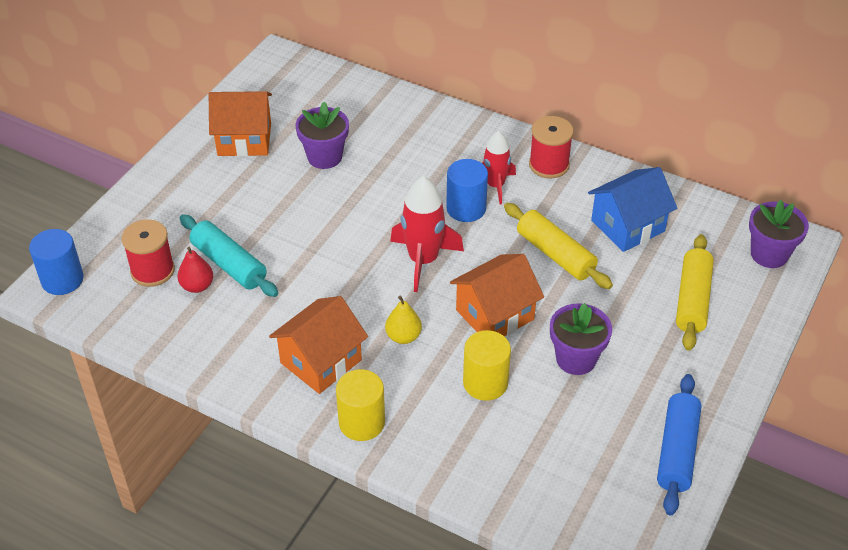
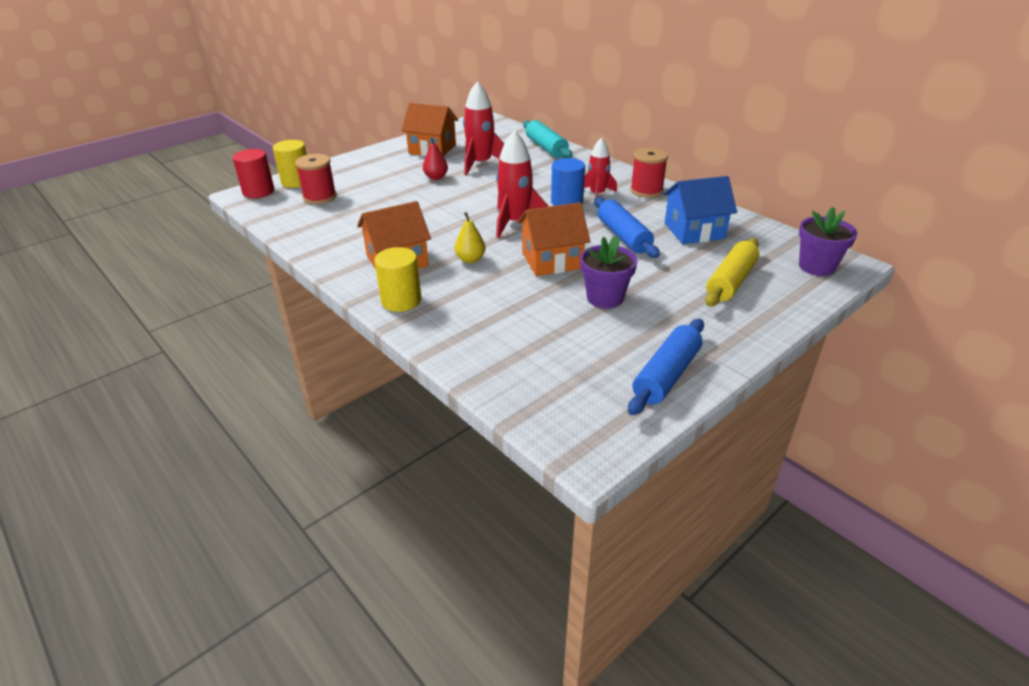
camera: 20 degrees right, 10 degrees down
blue cylinder [29,229,84,295] -> red cylinder [233,149,274,198]
red pear [177,247,213,293] -> red pear moved to [423,137,448,180]
turquoise rolling pin [180,214,278,297] -> turquoise rolling pin moved to [523,120,573,158]
purple flower pot [296,101,349,169] -> red rocket [463,81,504,175]
yellow cylinder [463,330,511,401] -> yellow cylinder moved to [273,140,307,188]
yellow rolling pin [504,203,613,289] -> blue rolling pin [594,197,660,258]

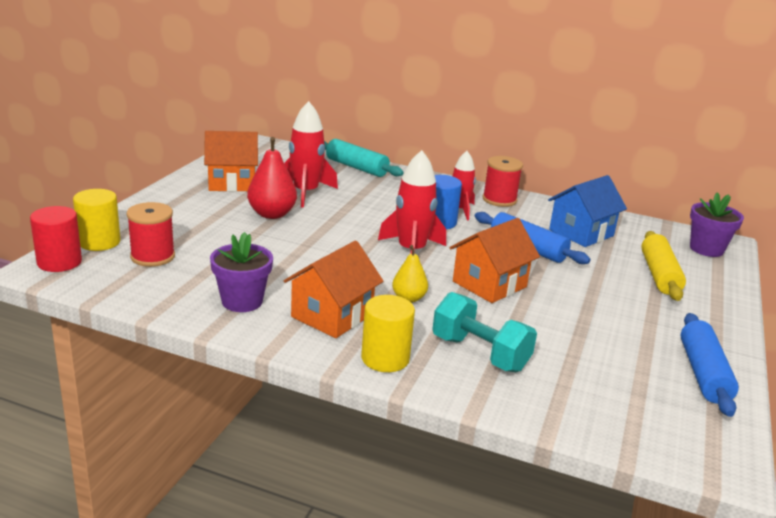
camera: 30 degrees left, 10 degrees down
red pear [423,137,448,180] -> red pear [247,137,297,219], size x1.62
purple flower pot [580,236,637,308] -> purple flower pot moved to [210,232,273,312]
none -> turquoise dumbbell [432,292,537,372]

